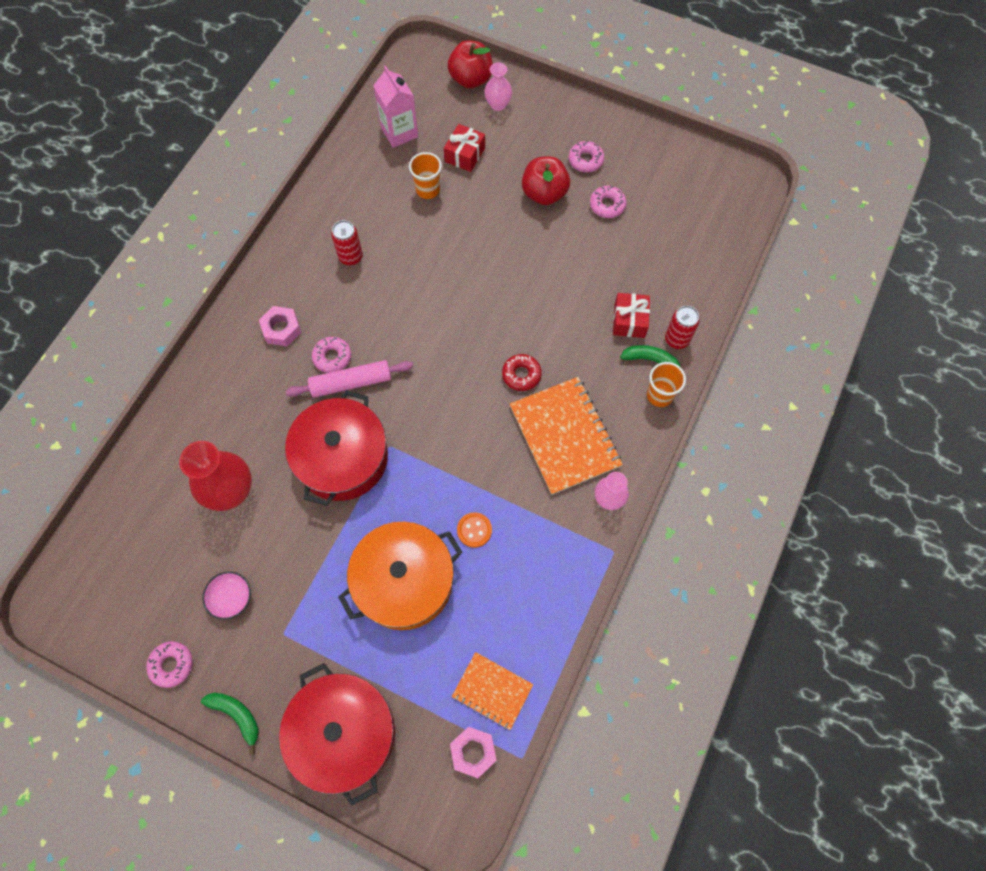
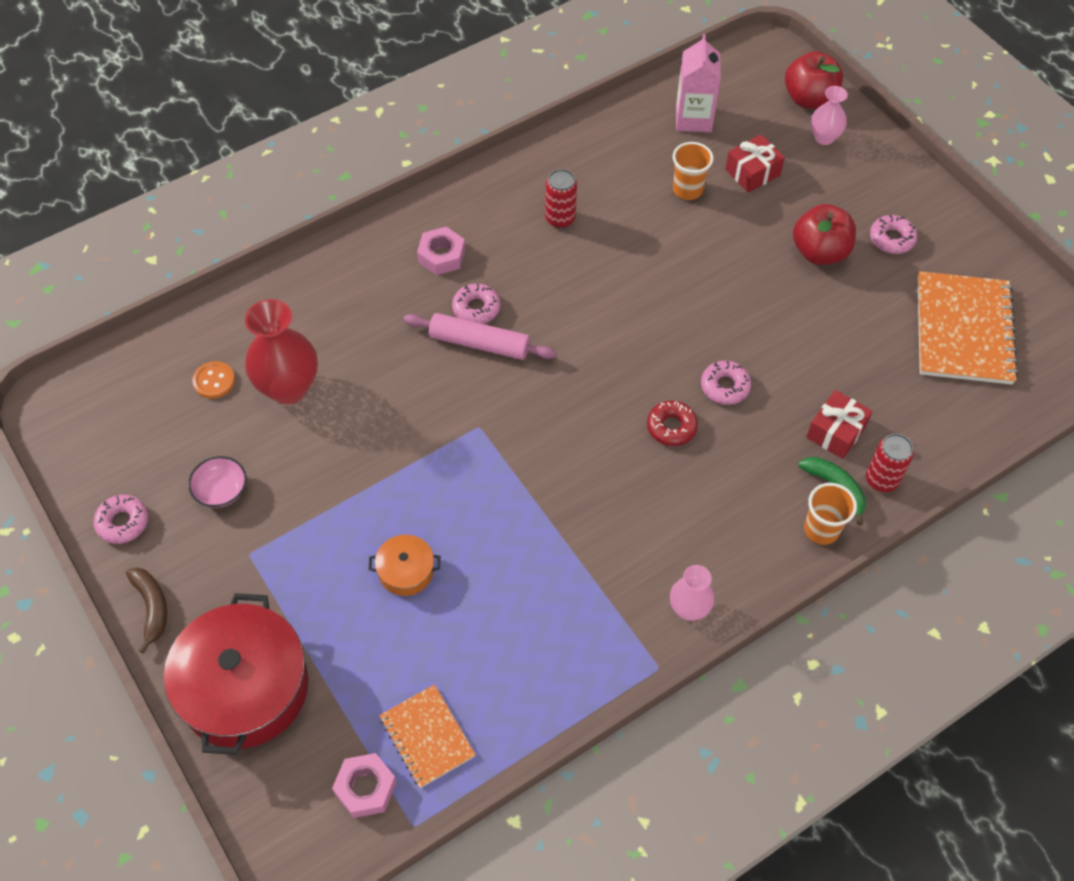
camera: 30 degrees right, 10 degrees down
green banana [201,693,259,755] -> brown banana [126,568,167,654]
red pot [285,390,388,506] -> none
orange pot [338,522,463,630] -> orange pot [369,535,440,596], size x0.45
orange button [457,512,492,548] -> orange button moved to [192,361,235,399]
orange notebook [510,377,623,495] -> orange notebook moved to [918,271,1018,385]
pink donut [590,186,626,218] -> pink donut moved to [701,360,751,405]

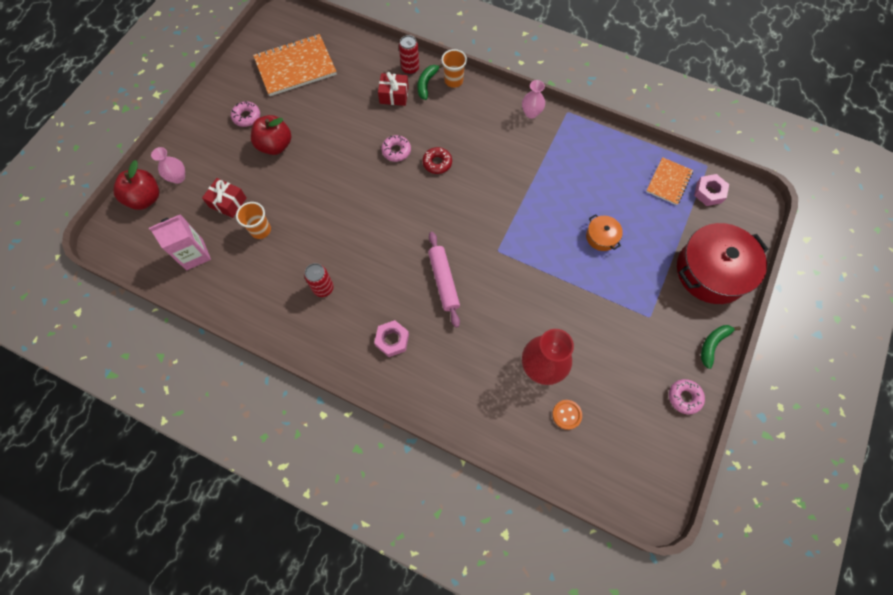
camera: 120 degrees left, 10 degrees up
brown banana [126,568,167,654] -> green banana [701,325,741,369]
pink bowl [188,456,246,508] -> none
pink donut [452,283,500,324] -> none

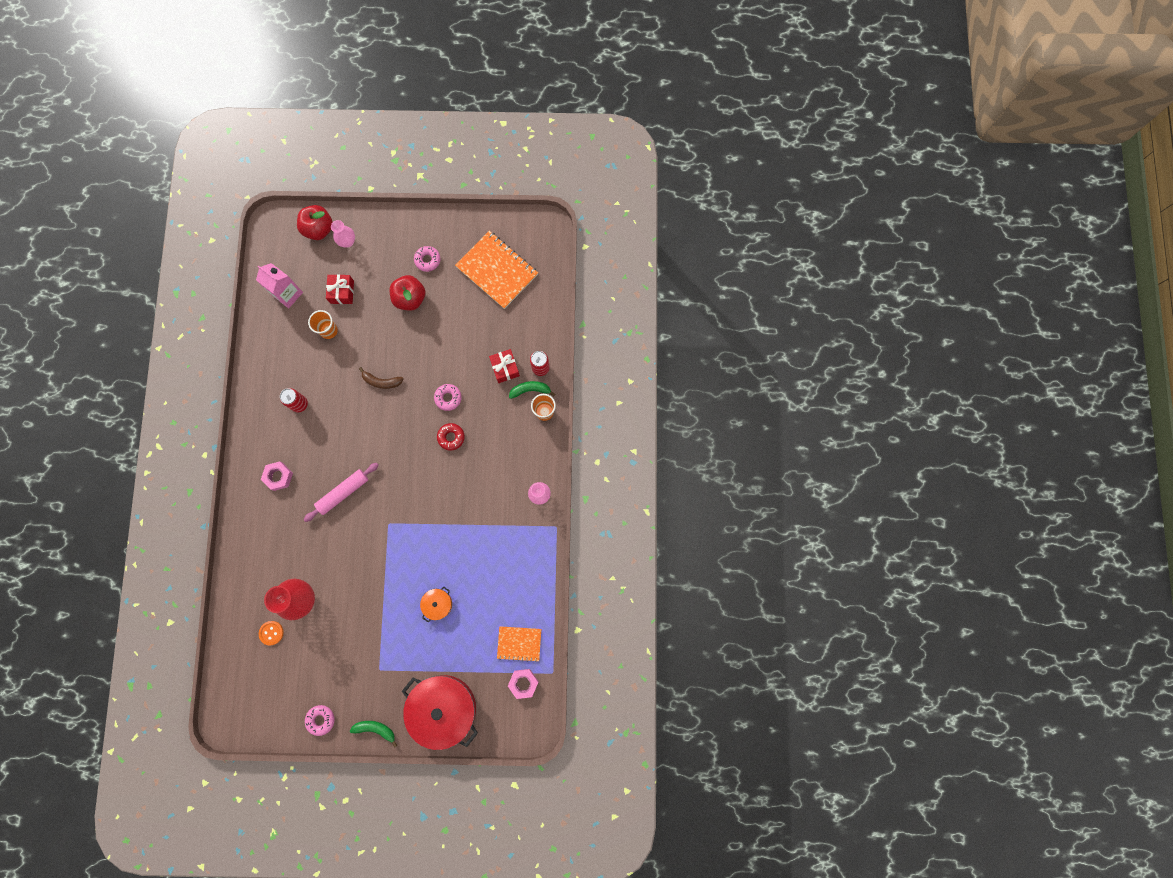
camera: 65 degrees right, 10 degrees up
none -> brown banana [359,367,404,389]

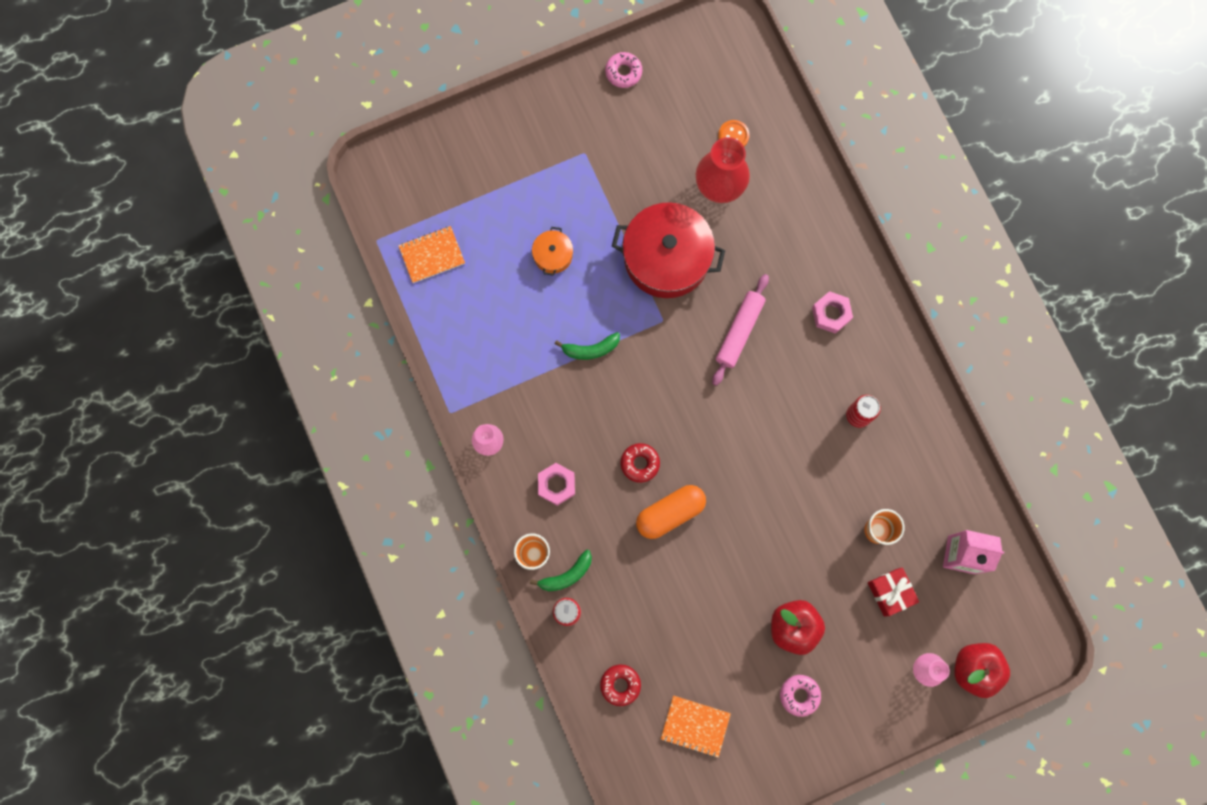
camera: 155 degrees right, 0 degrees up
green banana [350,721,397,748] -> green banana moved to [555,332,620,360]
brown banana [359,367,404,389] -> none
red pot [402,675,478,750] -> red pot moved to [612,202,725,298]
pink donut [434,384,462,411] -> orange capsule [636,485,706,539]
orange notebook [455,231,538,309] -> orange notebook [661,695,731,758], size x0.58
red gift [489,349,520,383] -> none
pink nut [508,669,539,699] -> pink nut moved to [538,463,575,506]
none -> red donut [600,664,641,706]

